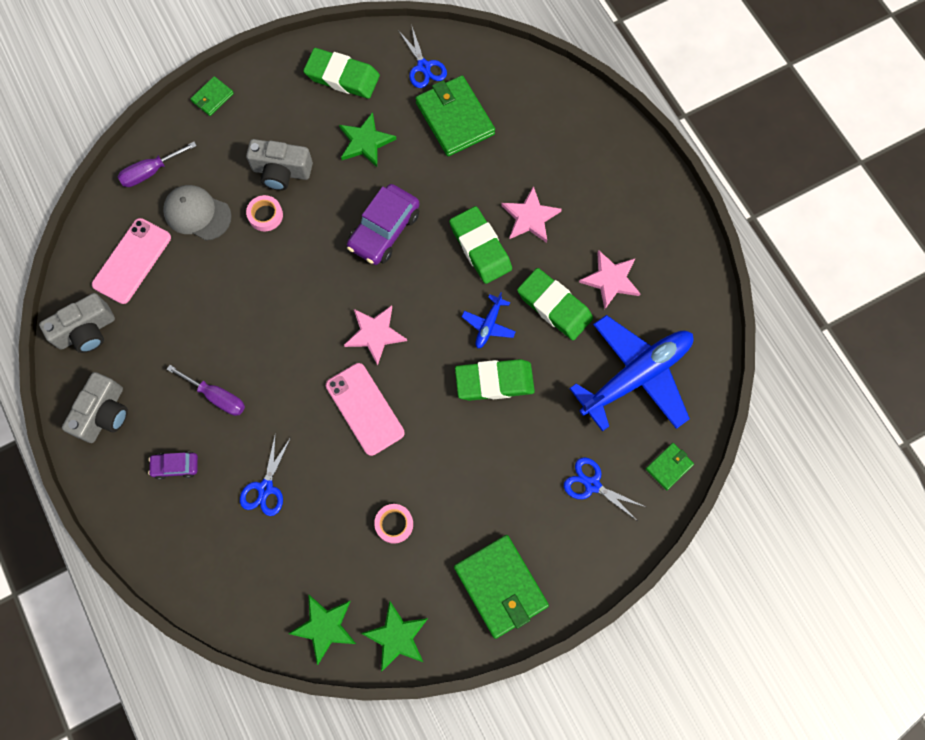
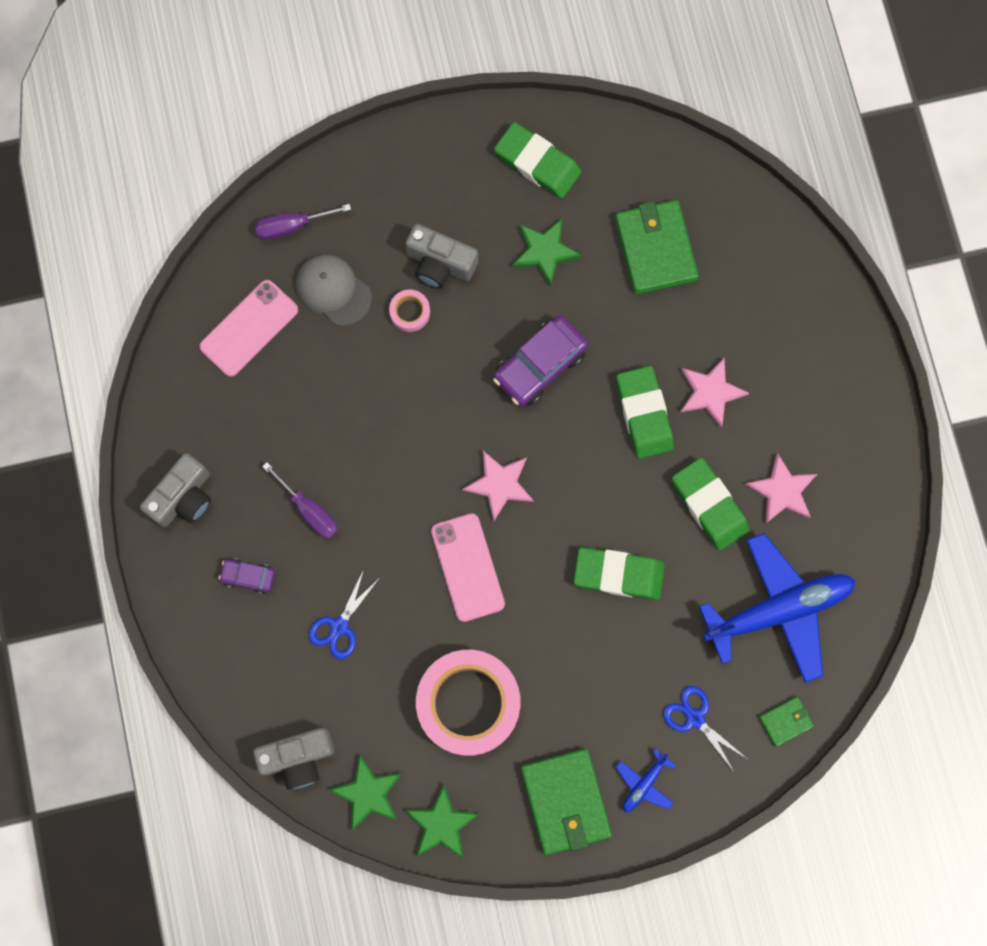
camera: 15 degrees right, 5 degrees up
grey camera [39,293,115,353] -> grey camera moved to [253,728,334,790]
green wallet [190,76,234,116] -> none
pink tape [374,504,413,544] -> pink tape [416,650,520,756], size x2.43
blue scissors [398,27,447,88] -> none
blue plane [462,292,516,348] -> blue plane moved to [615,749,676,812]

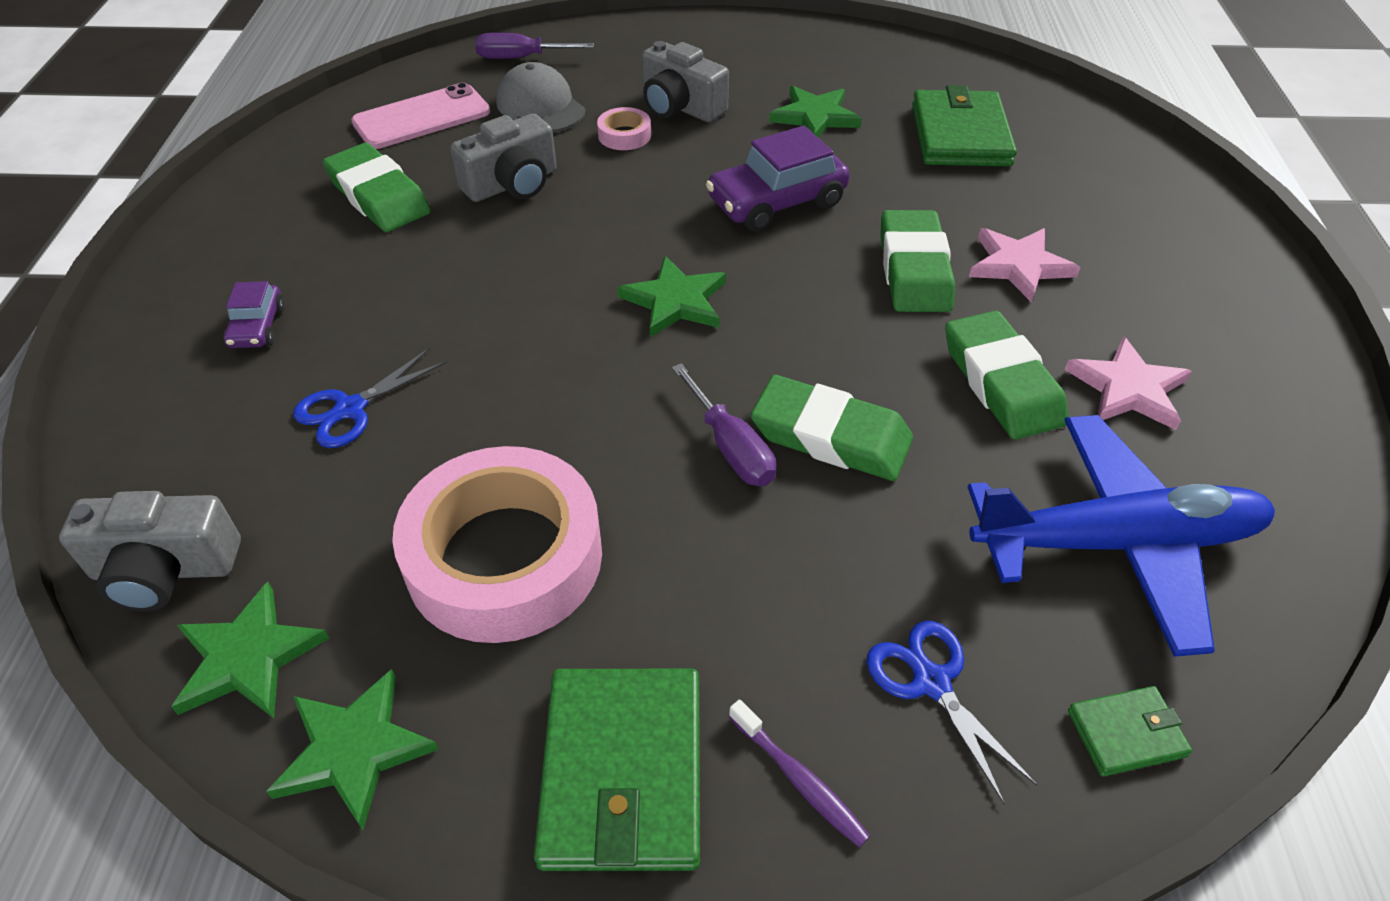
camera: 15 degrees right, 30 degrees down
grey camera [140,453,211,527] -> grey camera moved to [450,114,557,202]
purple car [219,558,275,594] -> purple car turned 120 degrees counterclockwise [224,281,285,348]
purple screwdriver [262,462,338,539] -> purple screwdriver moved to [672,363,776,486]
pink phone [431,513,505,622] -> none
pink star [462,451,534,521] -> green star [617,256,726,337]
green eraser [494,122,582,199] -> green eraser moved to [323,143,431,232]
blue plane [615,749,676,812] -> purple toothbrush [729,699,870,847]

